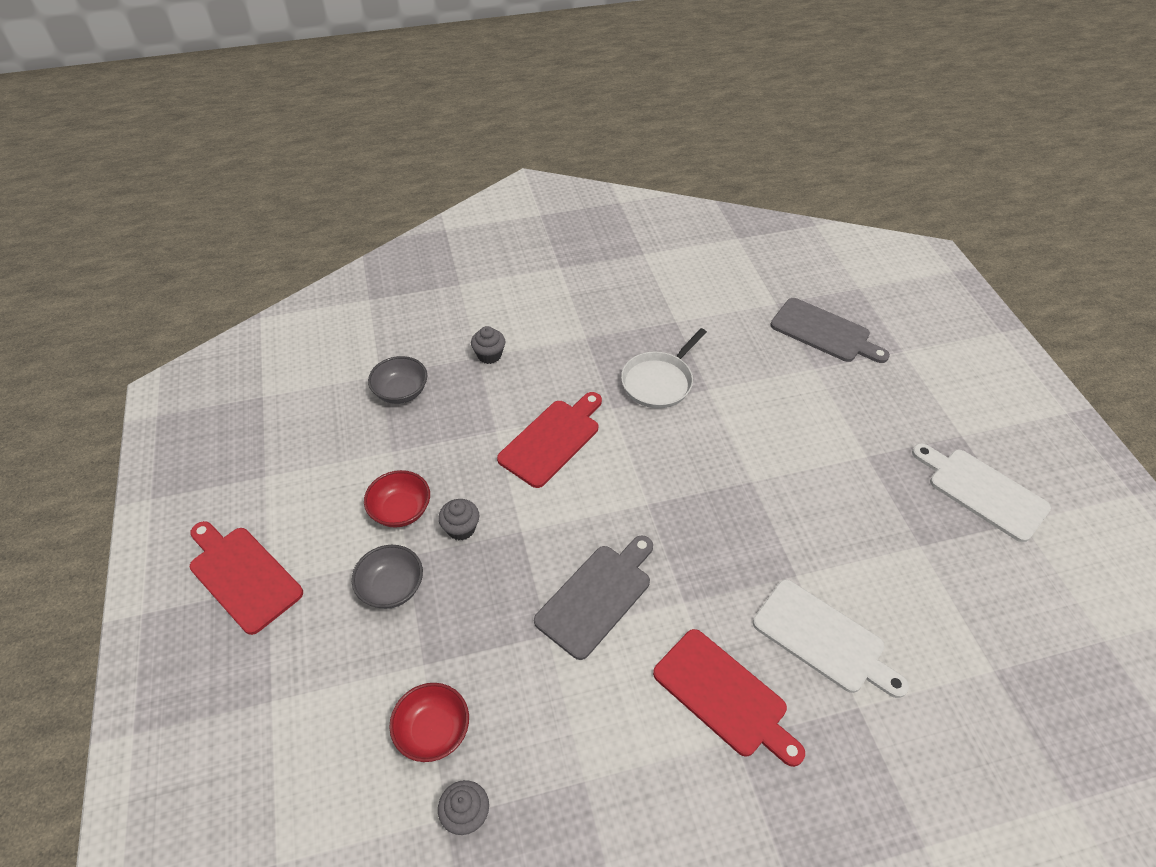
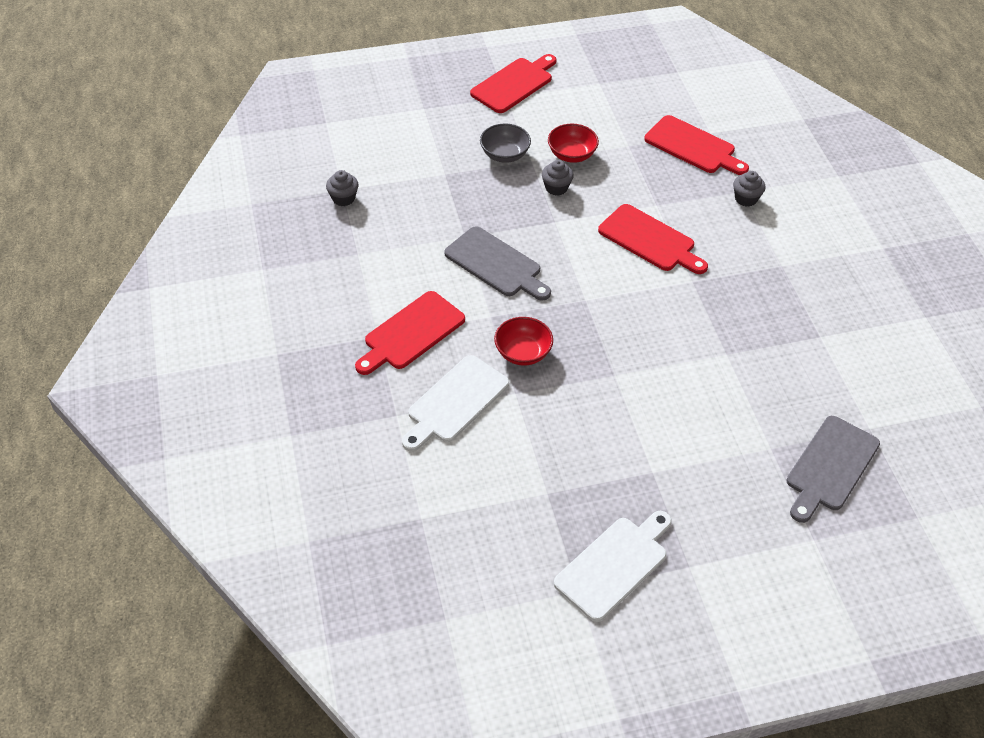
camera: 90 degrees right, 0 degrees up
grey bowl [368,356,427,404] -> red cutting board [644,115,749,175]
red bowl [389,683,469,762] -> red bowl moved to [494,317,553,366]
white pan [621,328,707,408] -> none

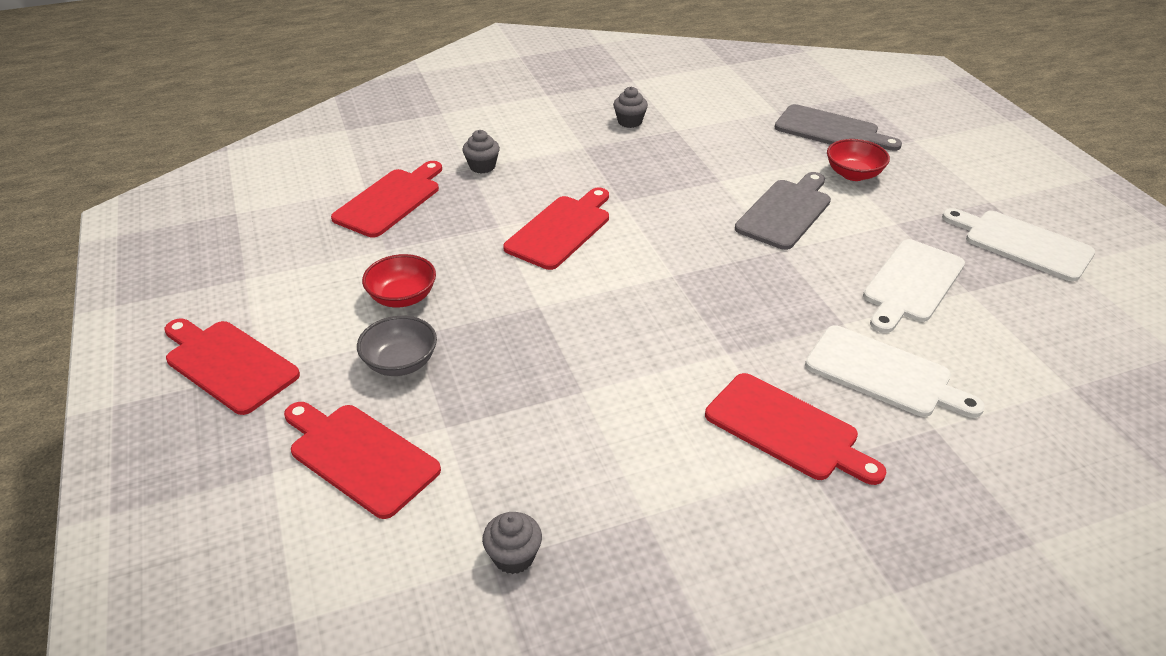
camera: 95 degrees left, 10 degrees down
grey cutting board [444,226,551,301] -> grey cutting board moved to [735,172,831,250]
red bowl [494,317,553,366] -> red bowl moved to [827,139,890,181]
grey cupcake [542,160,574,196] -> grey cupcake moved to [613,87,648,128]
none -> red cutting board [284,402,441,519]
none -> white cutting board [863,239,965,333]

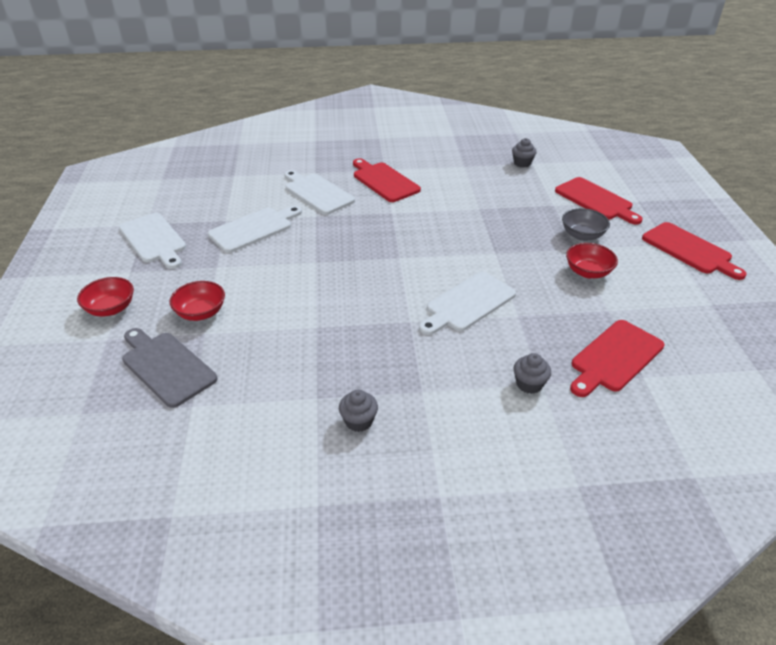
camera: 165 degrees left, 0 degrees up
red cutting board [503,188,609,270] -> white cutting board [419,272,516,335]
grey cutting board [735,172,831,250] -> none
none -> red bowl [77,277,134,316]

